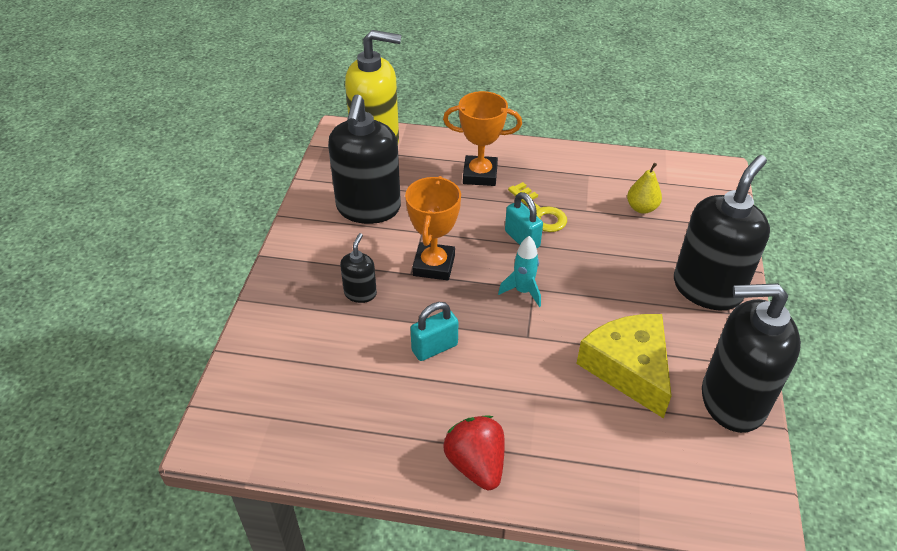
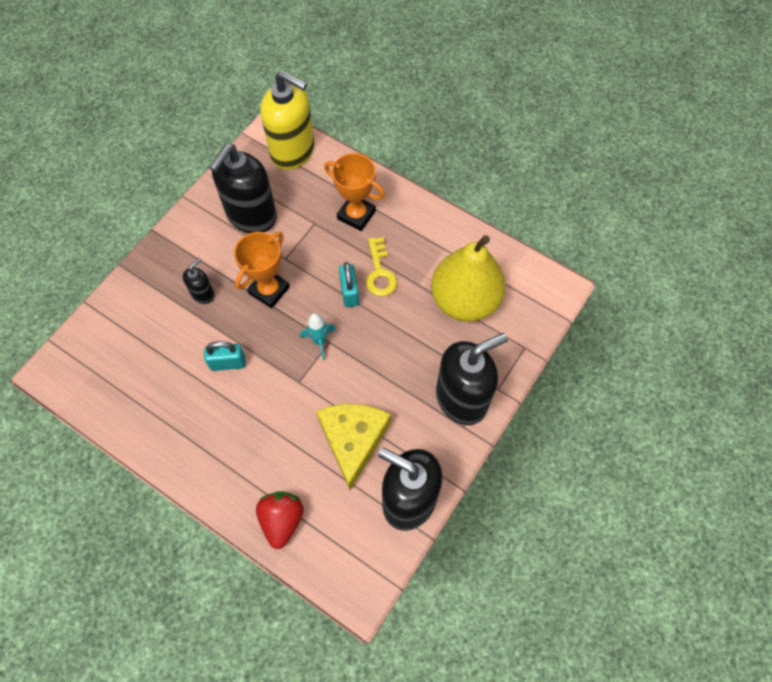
camera: 25 degrees right, 20 degrees up
red strawberry [444,415,505,490] -> red strawberry moved to [256,491,304,549]
yellow pear [627,163,662,214] -> yellow pear [431,235,506,322], size x2.40

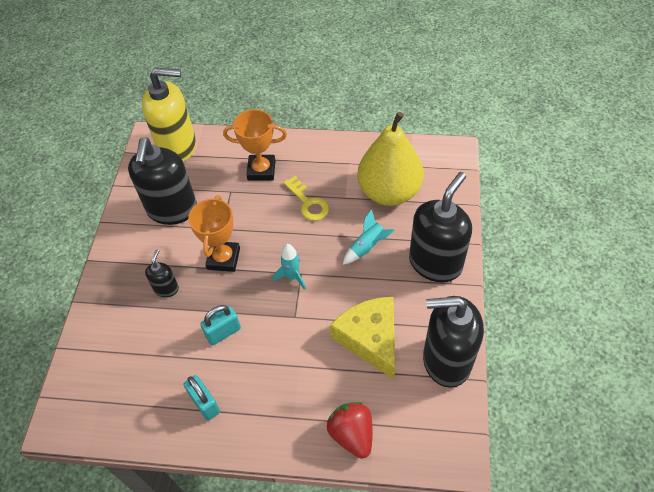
camera: 25 degrees left, 10 degrees down
turquoise padlock [339,262,359,307] -> turquoise padlock moved to [184,375,220,421]
none -> turquoise rocket [343,209,395,265]

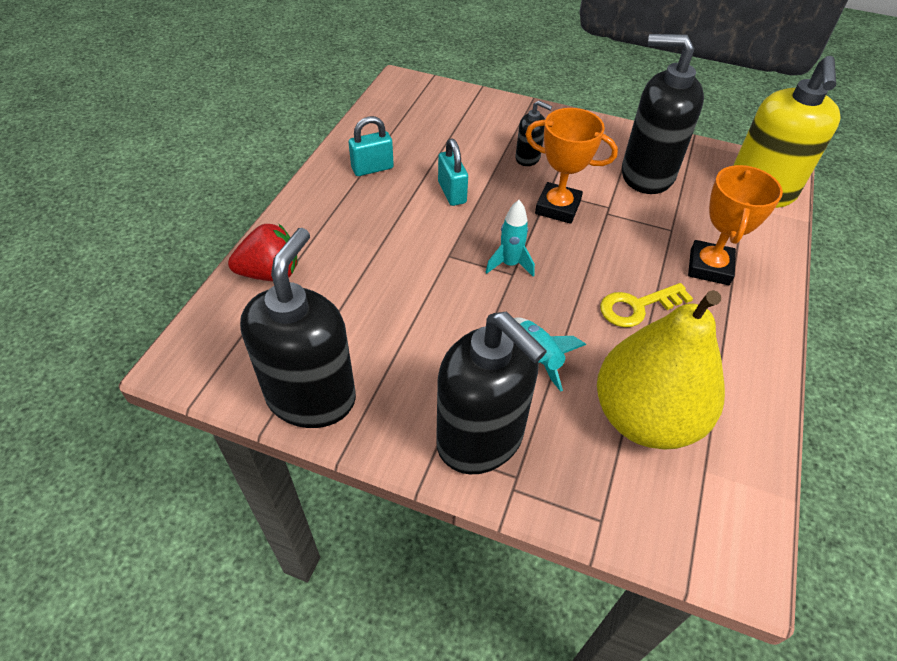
camera: 100 degrees right, 5 degrees down
yellow cheese [330,297,395,379] -> none

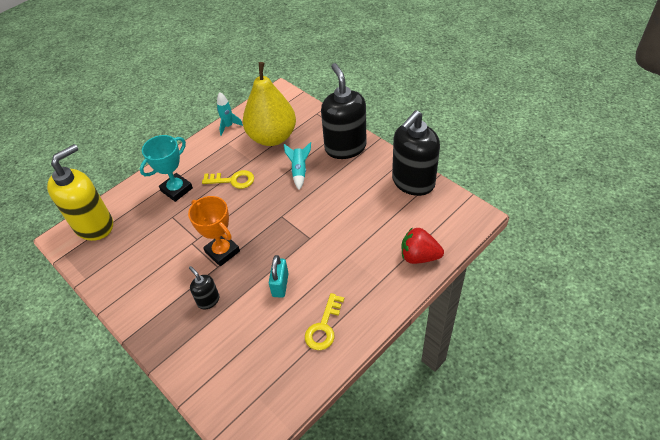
camera: 150 degrees left, 0 degrees up
turquoise padlock [349,116,394,176] -> yellow key [305,293,344,350]
turquoise rocket [486,200,535,277] -> turquoise rocket moved to [217,92,243,136]
black soap dispenser [622,34,704,194] -> none
orange trophy [688,165,783,285] -> turquoise trophy [140,135,193,202]

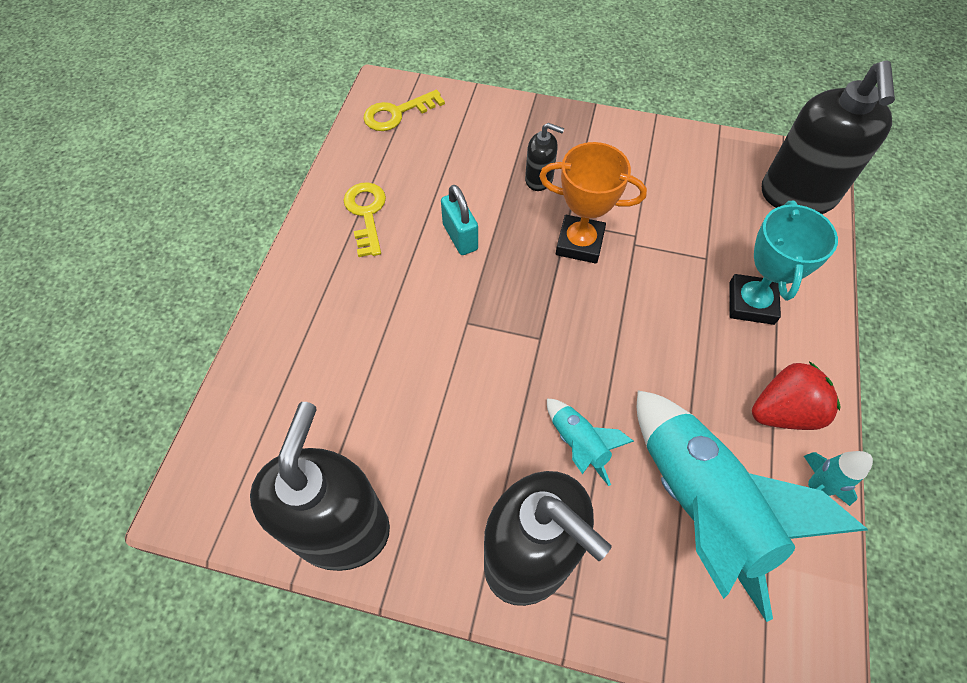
camera: 145 degrees right, 10 degrees up
yellow soap dispenser [47,144,113,241] -> black soap dispenser [762,61,895,214]
yellow key [202,170,254,189] -> yellow key moved to [364,90,445,131]
yellow pear [243,62,296,146] -> turquoise rocket [637,390,868,622]
red strawberry [401,227,444,264] -> red strawberry moved to [752,361,841,430]

